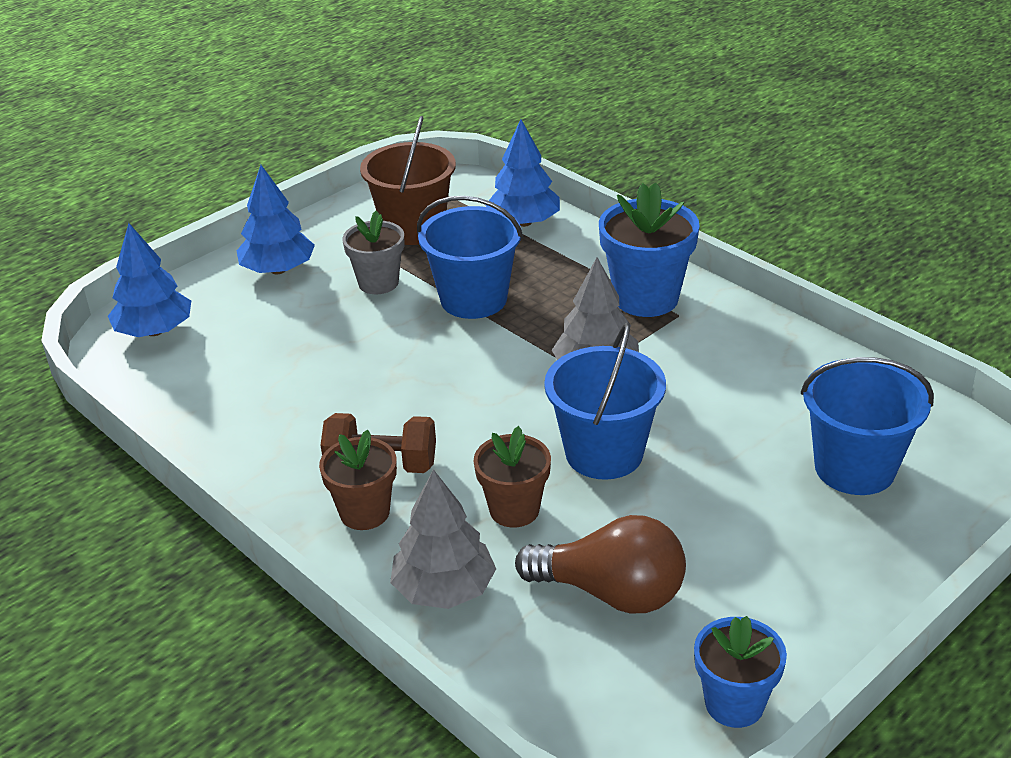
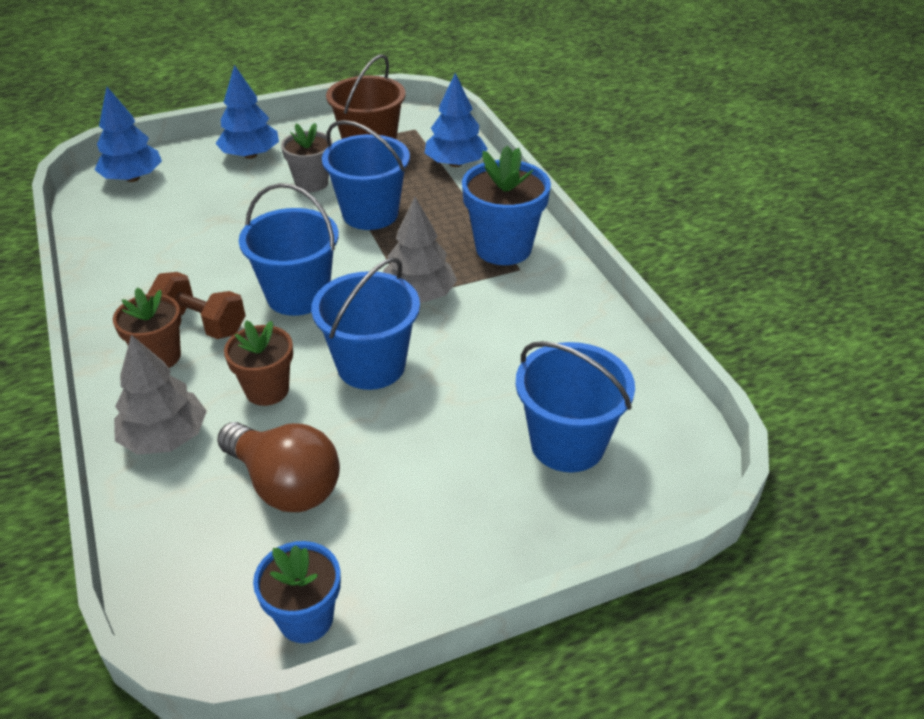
camera: 20 degrees right, 5 degrees up
none -> blue bucket [239,183,339,316]

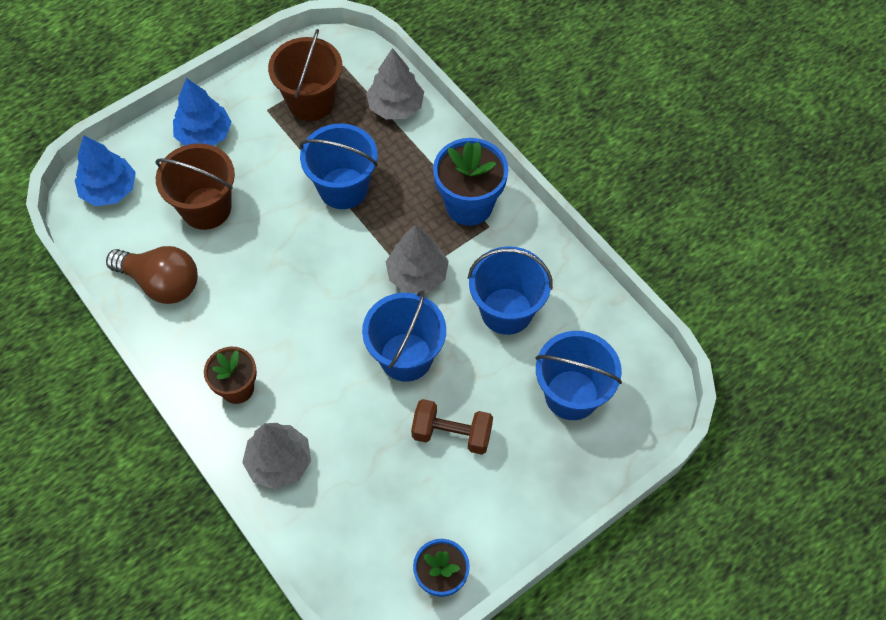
camera: 15 degrees left, 20 degrees up
brown dumbbell [147,272,246,339] -> brown dumbbell moved to [411,399,493,455]
brown light bulb [217,422,340,512] -> brown light bulb moved to [106,246,198,304]
brown flower pot [224,320,293,406] -> none
blue bucket [239,183,339,316] -> blue bucket moved to [468,246,553,335]
grey flower pot [281,123,332,192] -> none
blue tree [425,73,488,167] -> grey tree [366,48,424,119]
none -> brown bucket [156,143,235,230]

